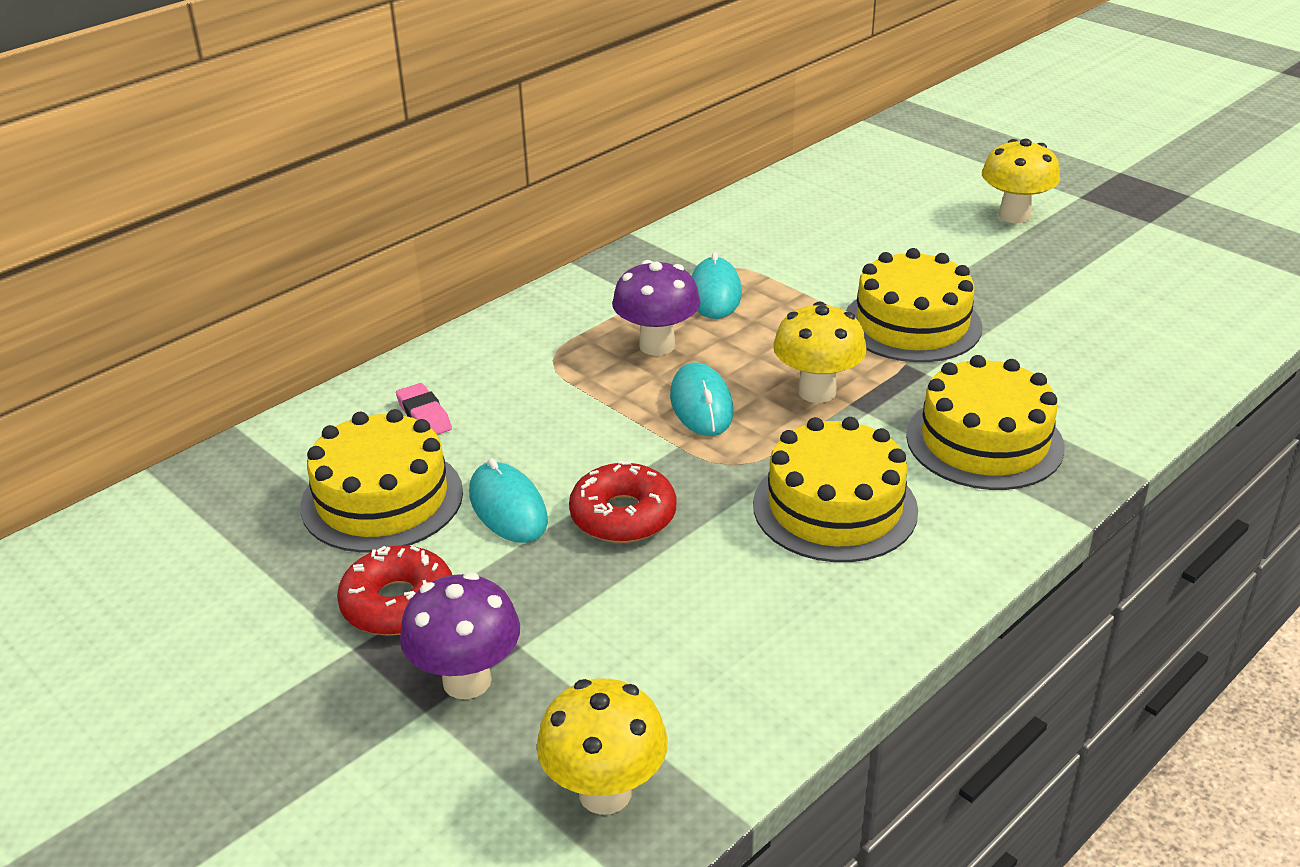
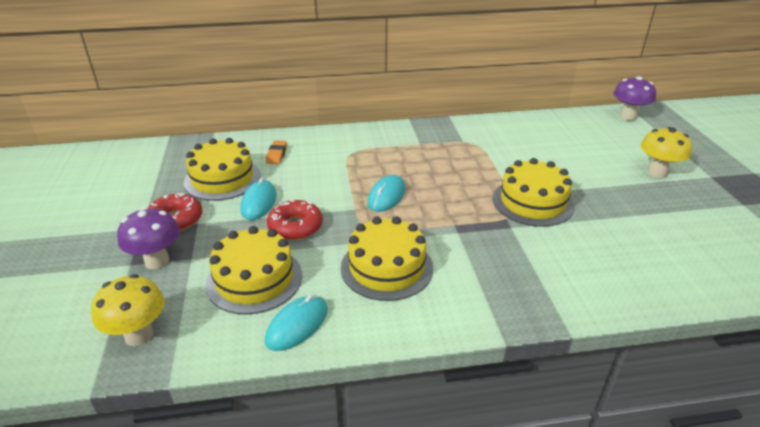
camera: 35 degrees right, 0 degrees up
pink eraser [396,383,452,435] -> orange eraser [266,140,287,164]
purple mushroom [612,260,701,356] -> purple mushroom moved to [614,76,656,121]
turquoise mouse [692,252,742,319] -> turquoise mouse moved to [265,295,328,351]
yellow mushroom [773,301,867,403] -> none
yellow cake [906,355,1065,490] -> yellow cake moved to [206,226,302,315]

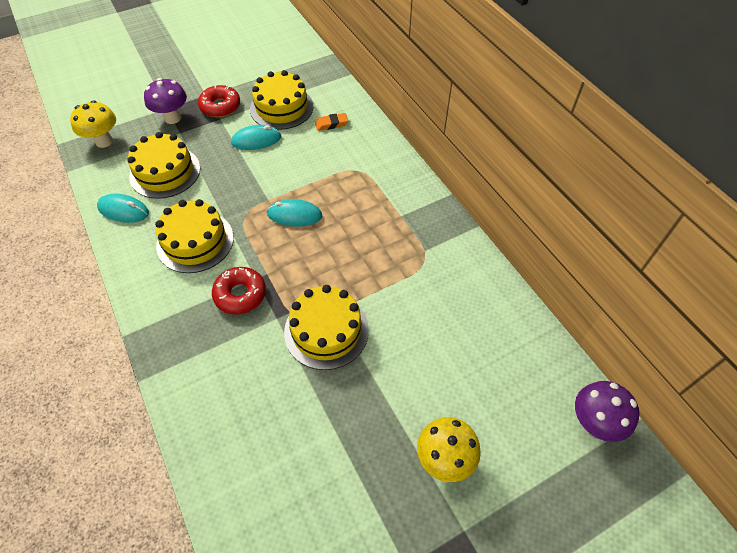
camera: 70 degrees right, 20 degrees up
red donut [267,200,323,240] -> red donut moved to [212,267,266,315]

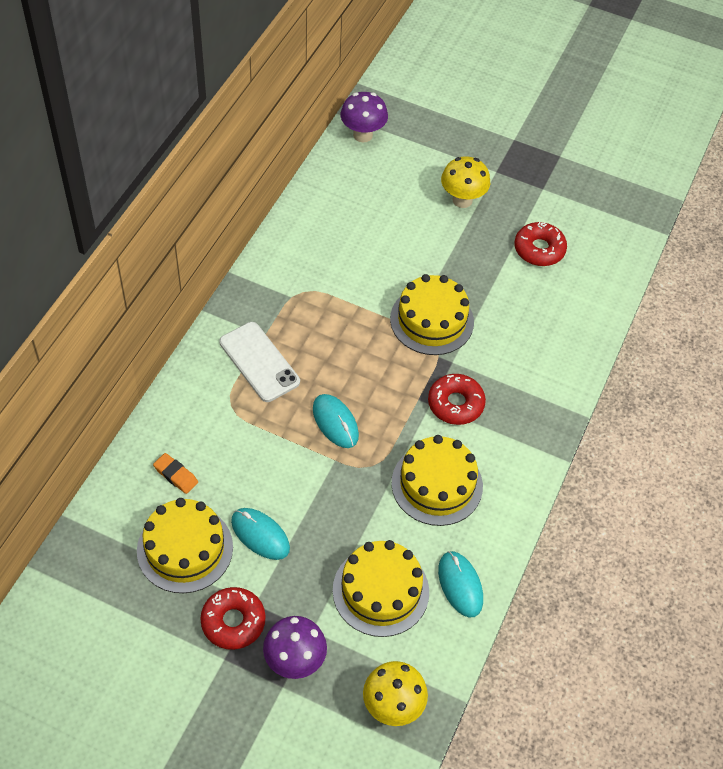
camera: 130 degrees left, 0 degrees up
none -> white phone [219,322,300,402]
none -> red donut [514,222,567,266]

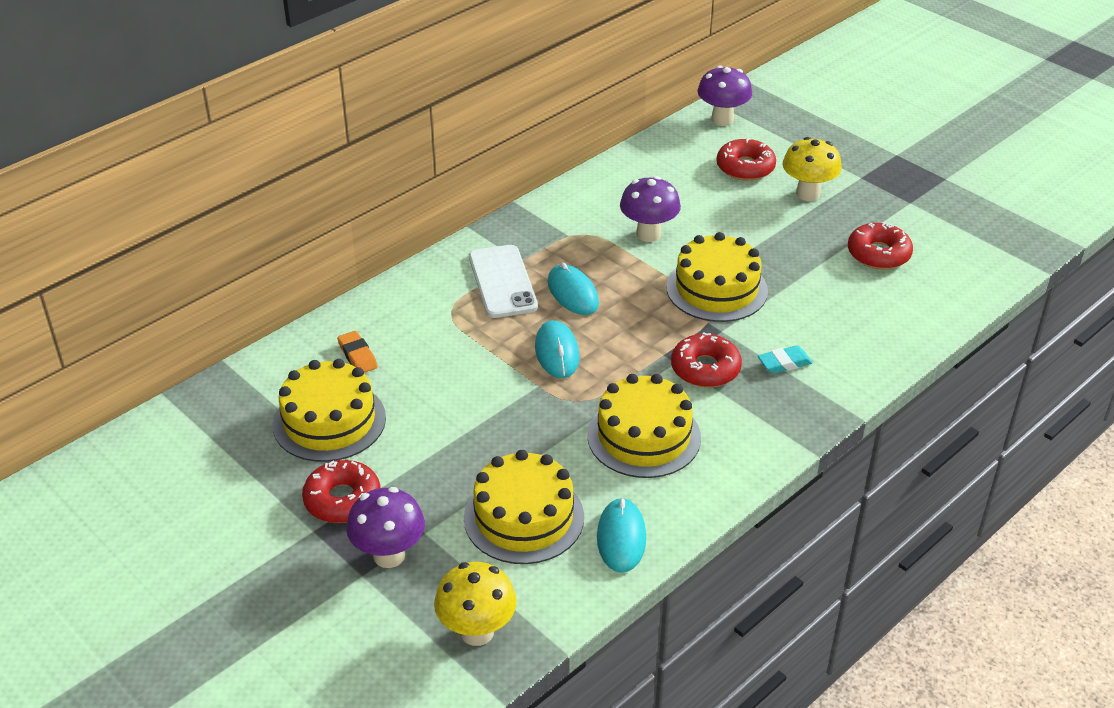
camera: 25 degrees right, 15 degrees down
turquoise mouse [231,508,290,560] -> turquoise mouse moved to [547,262,599,315]
none -> purple mushroom [620,176,681,242]
none -> red donut [716,138,776,181]
none -> turquoise eraser [758,345,813,374]

